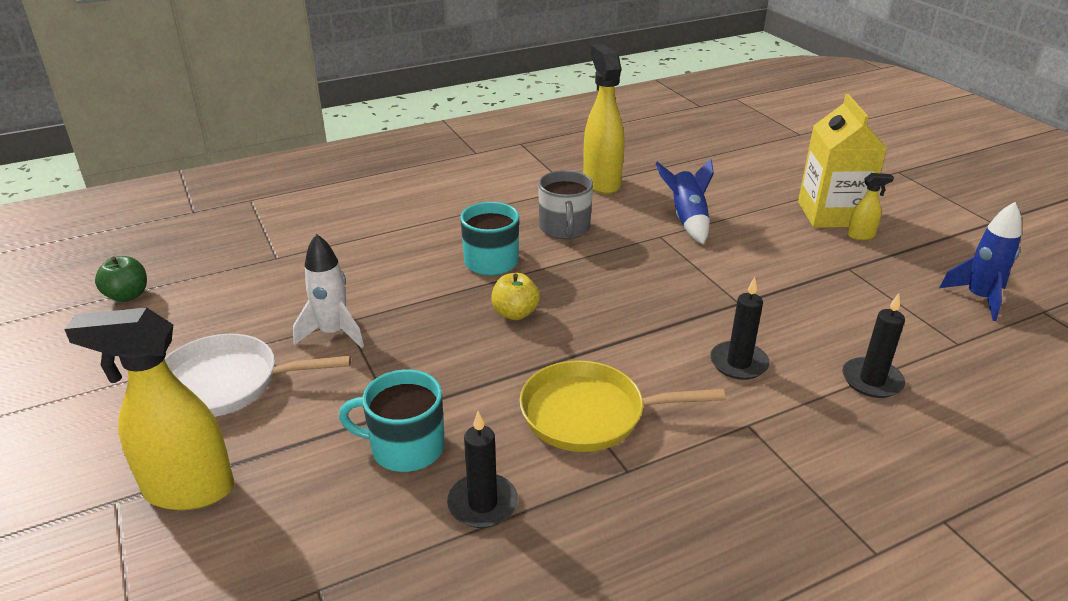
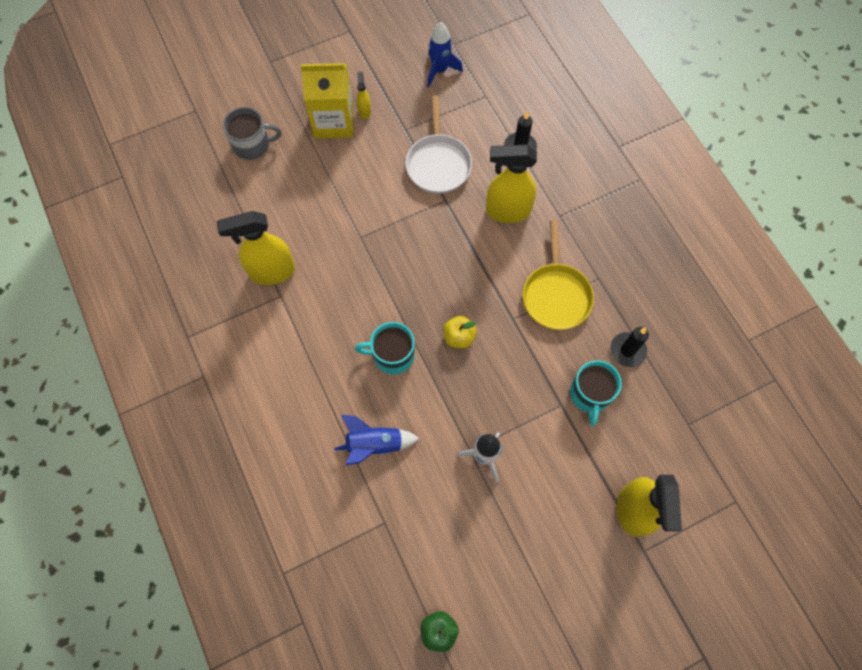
camera: 90 degrees left, 35 degrees up
white pan [164,334,351,417] -> white pan moved to [405,95,472,194]
grey mug [538,170,593,239] -> grey mug moved to [223,107,282,160]
blue rocket [655,159,714,244] -> blue rocket moved to [334,415,420,466]
black candle [710,277,770,380] -> yellow spray bottle [486,145,537,223]

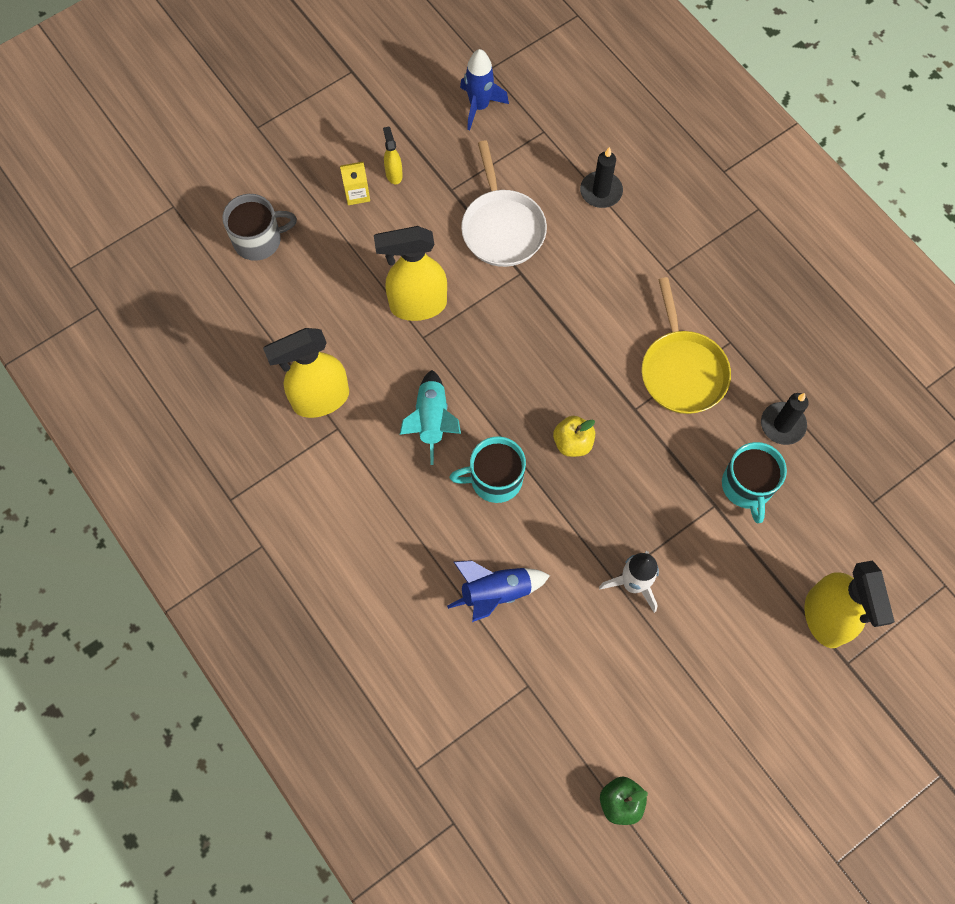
camera: 10 degrees left, 0 degrees up
yellow carton [300,63,353,138] -> yellow carton [340,162,370,205], size x0.46
yellow spray bottle [486,145,537,223] -> yellow spray bottle moved to [374,226,447,321]
none -> turquoise rocket [400,370,461,465]

